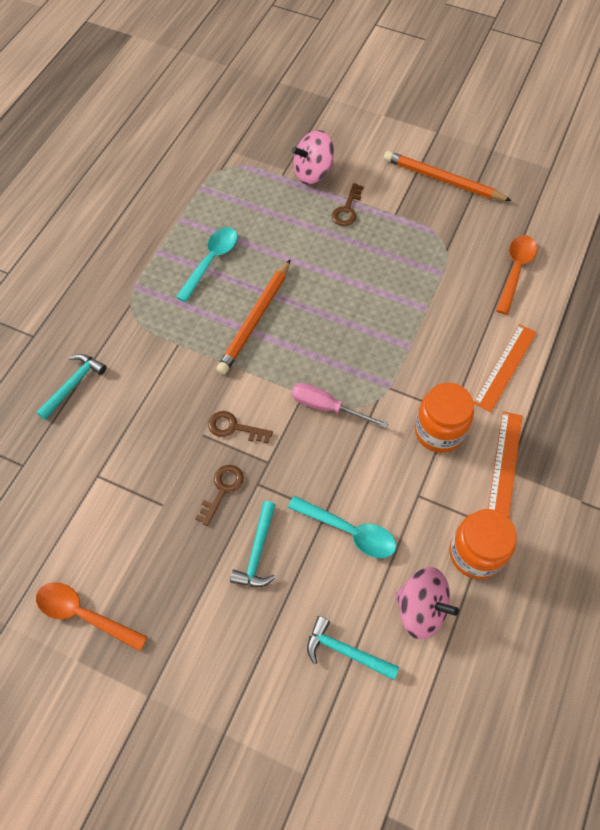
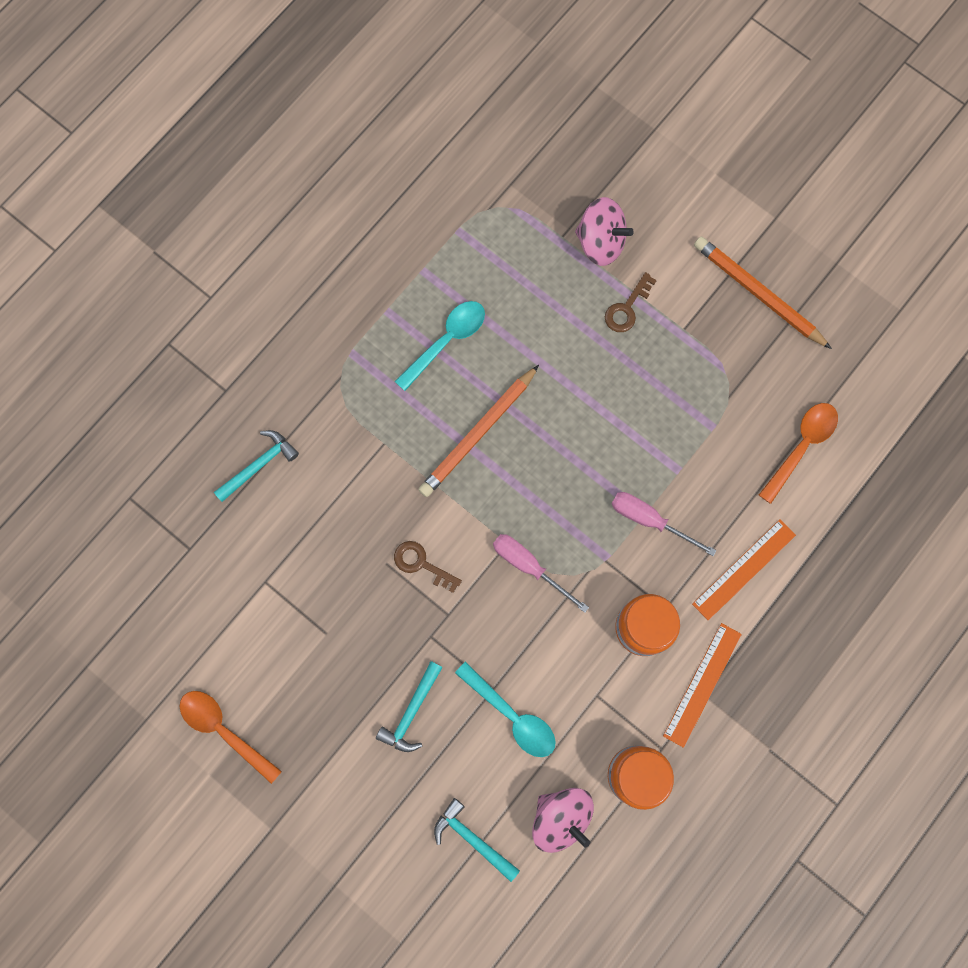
camera: 15 degrees right, 15 degrees up
brown key [195,465,244,526] -> none
pink spinning top [292,130,334,184] -> pink spinning top turned 150 degrees counterclockwise [575,197,634,266]
none -> pink screwdriver [612,492,717,556]

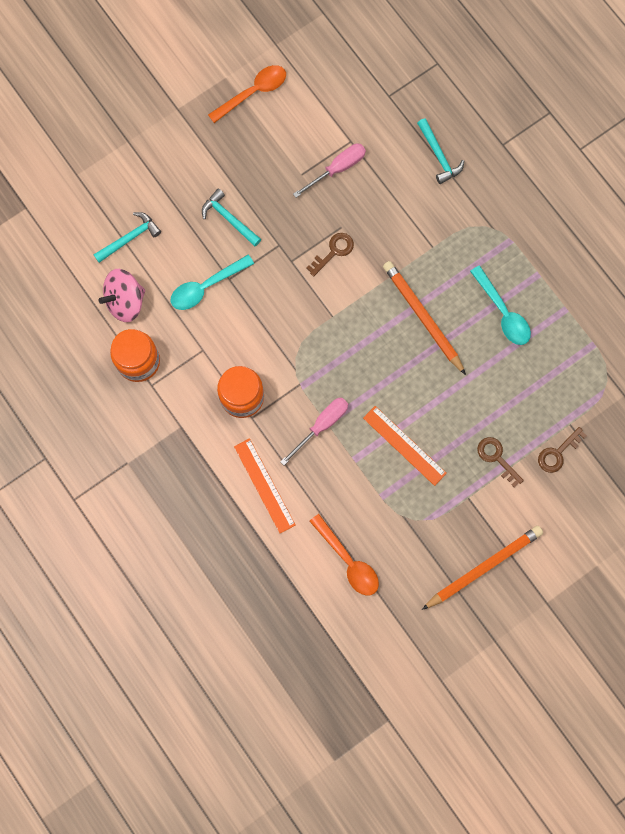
camera: 105 degrees right, 0 degrees up
pink screwdriver [493,534,589,613] -> pink screwdriver moved to [293,144,366,198]
pink spinning top [575,197,634,266] -> brown key [538,427,587,473]
orange ruler [663,623,742,748] -> orange ruler moved to [363,406,447,486]

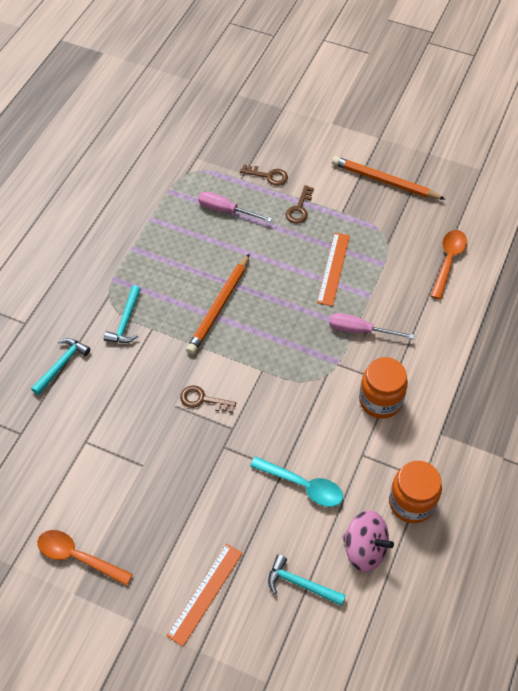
camera: 120 degrees left, 20 degrees down
turquoise hammer [202,189,261,246] -> turquoise hammer moved to [104,285,141,343]
orange ruler [234,438,296,533] -> orange ruler moved to [167,543,243,646]
pink screwdriver [293,144,366,198] -> pink screwdriver moved to [198,192,272,222]
turquoise spoon [470,266,531,345] -> none

